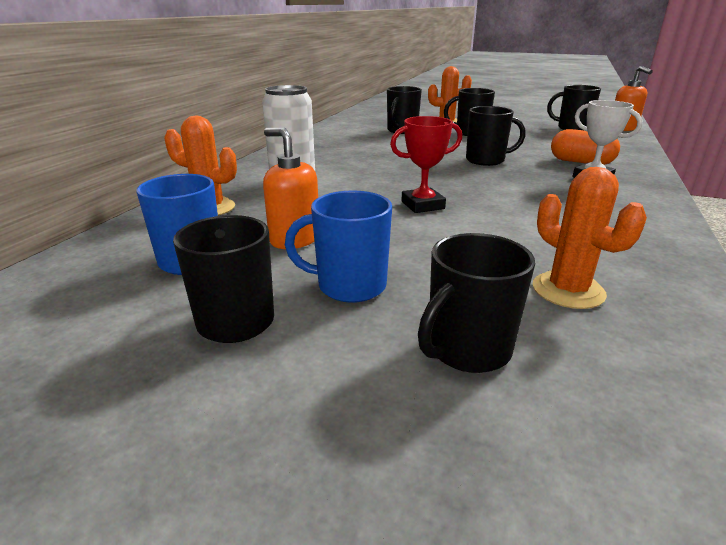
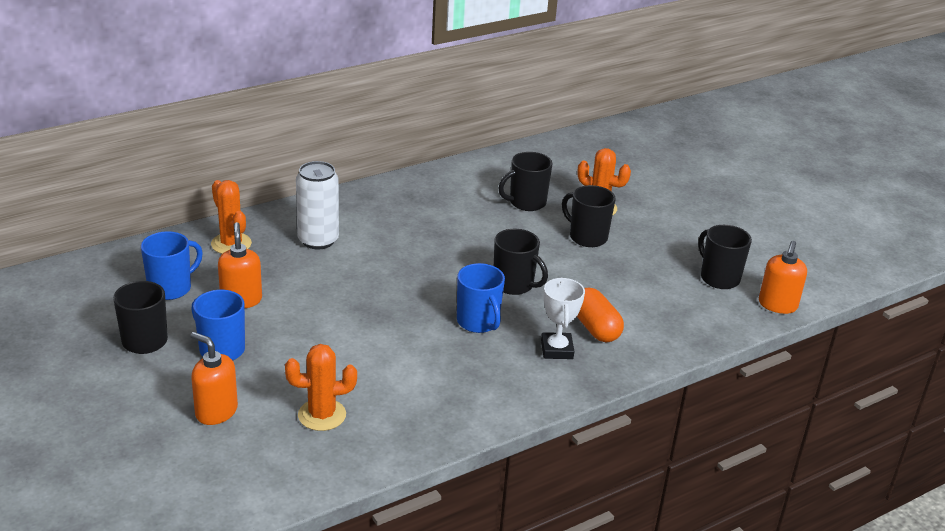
camera: 35 degrees right, 5 degrees up
red trophy [390,116,462,213] -> none
black mug [418,233,535,373] -> orange soap dispenser [191,332,238,425]
orange cactus [533,167,647,309] -> orange cactus turned 75 degrees clockwise [285,344,357,431]
none -> blue mug [457,263,505,333]

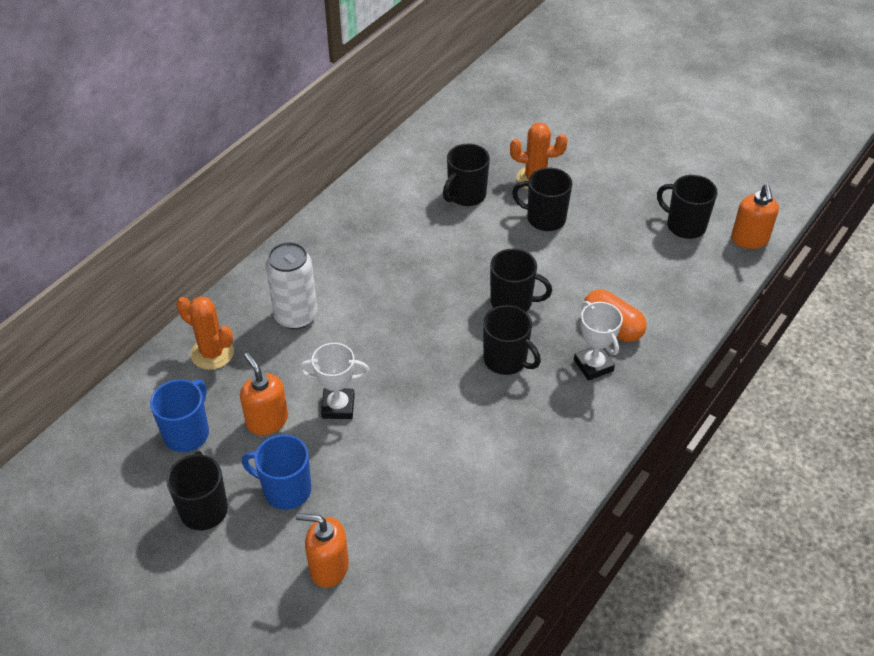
camera: 20 degrees left, 15 degrees up
orange cactus [285,344,357,431] -> none
blue mug [457,263,505,333] -> black mug [483,305,541,375]
none -> white trophy [299,343,370,419]

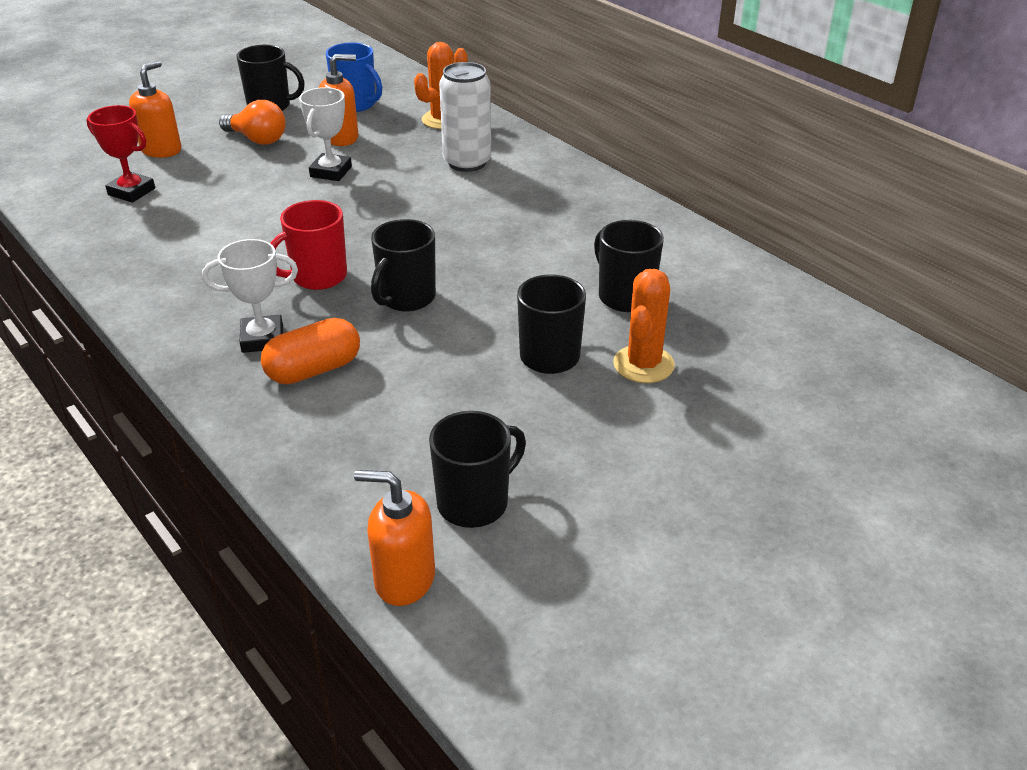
camera: 105 degrees right, 10 degrees down
blue mug [242,435,311,510] -> orange light bulb [219,100,286,145]
black mug [483,305,541,375] -> red mug [270,200,347,290]
none -> red trophy [86,105,155,203]

